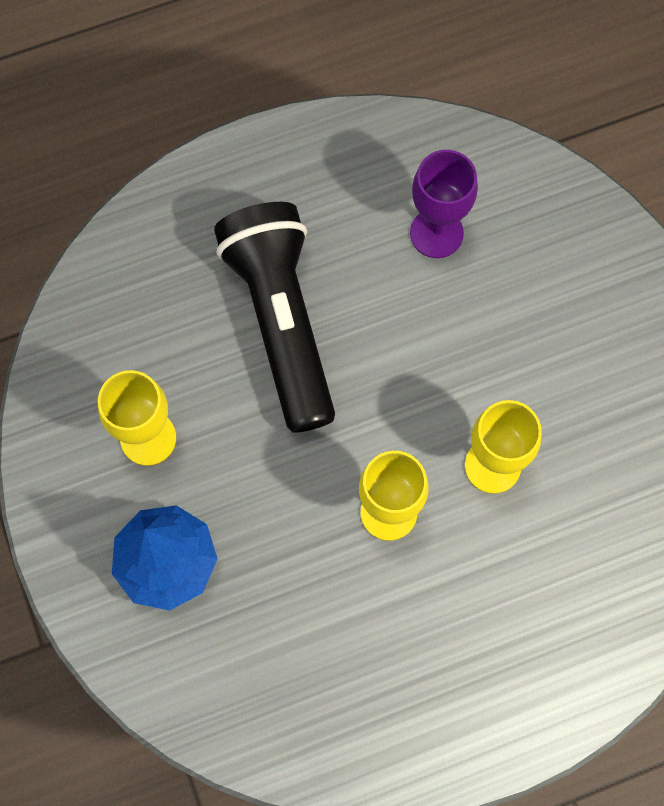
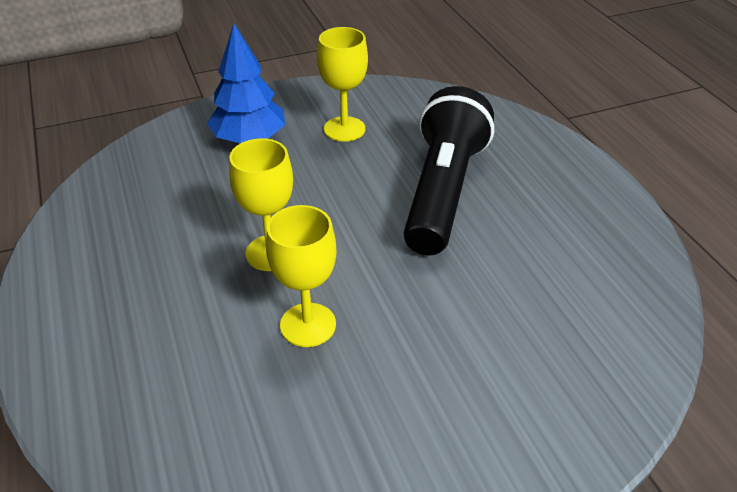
camera: 90 degrees right, 30 degrees down
black flashlight [214,202,335,433] -> black flashlight turned 60 degrees counterclockwise [403,86,494,255]
purple goblet [410,150,478,258] -> none

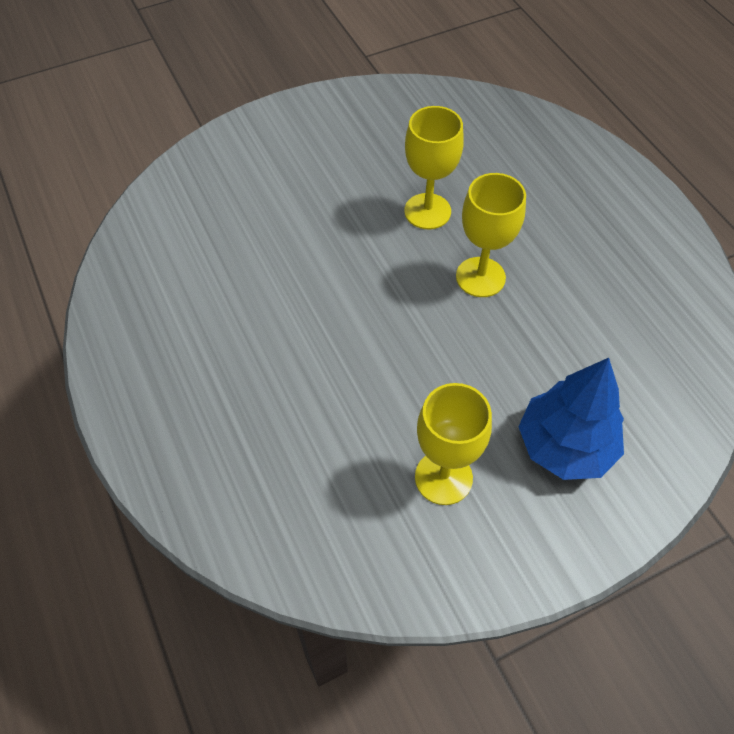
camera: 175 degrees right, 15 degrees up
black flashlight [403,86,494,255] -> none

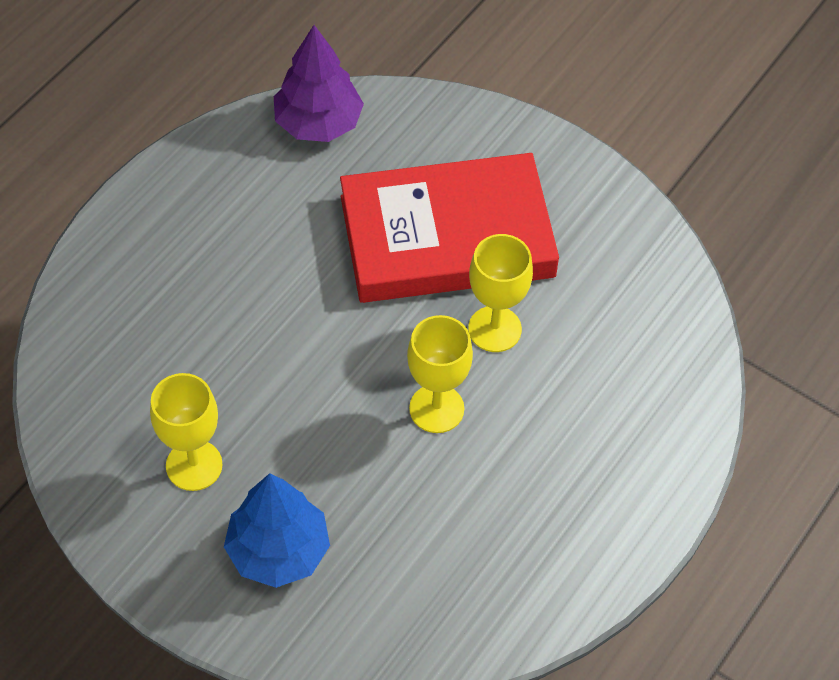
camera: 60 degrees right, 0 degrees up
none -> purple tree [274,25,364,142]
none -> red book [340,153,559,303]

